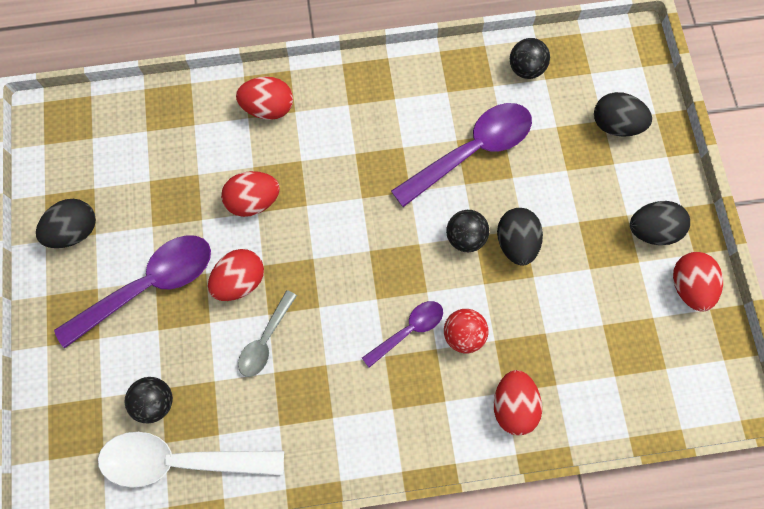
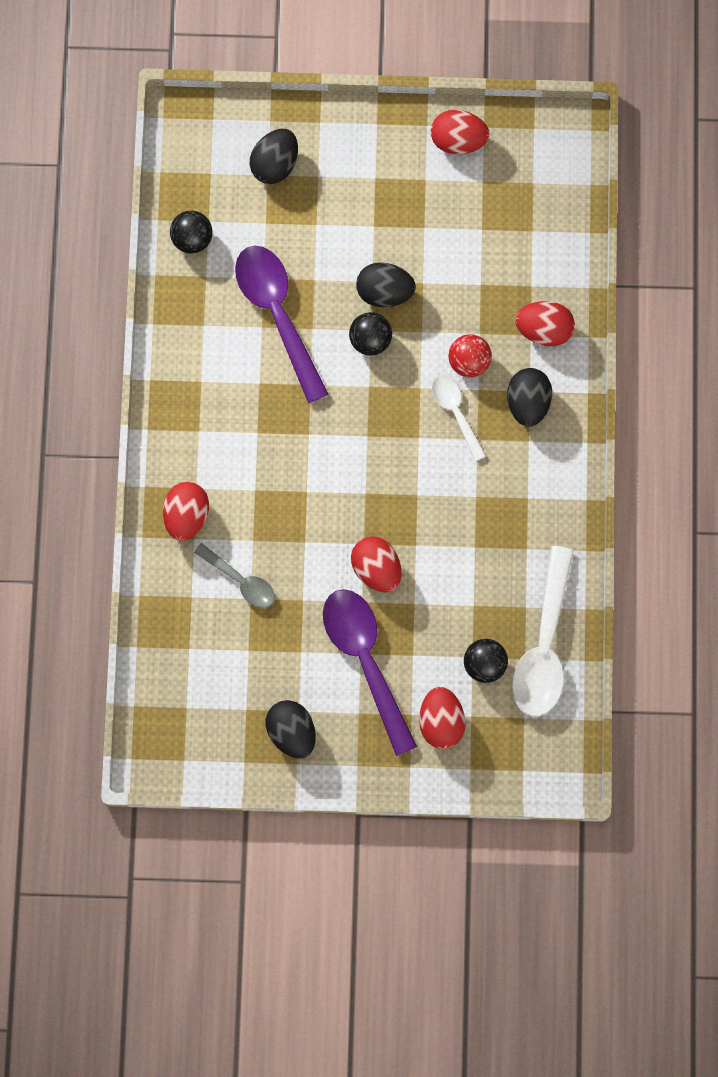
camera: 80 degrees left, 5 degrees up
red egg [221,171,280,217] -> red egg moved to [419,687,466,749]
grey spoon [238,290,297,377] -> grey spoon moved to [194,543,275,608]
purple spoon [362,301,443,368] -> white spoon [432,375,486,461]
black egg [630,201,690,245] -> black egg moved to [507,368,552,427]

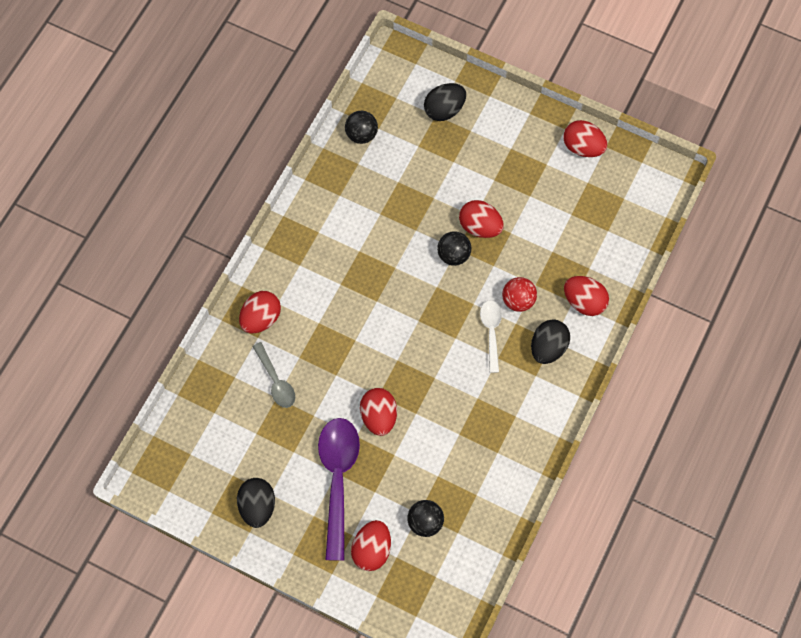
camera: 25 degrees right, 10 degrees down
purple spoon [235,246,328,403] -> none
black egg [356,262,416,307] -> red egg [459,200,504,238]
white spoon [512,546,574,716] -> none

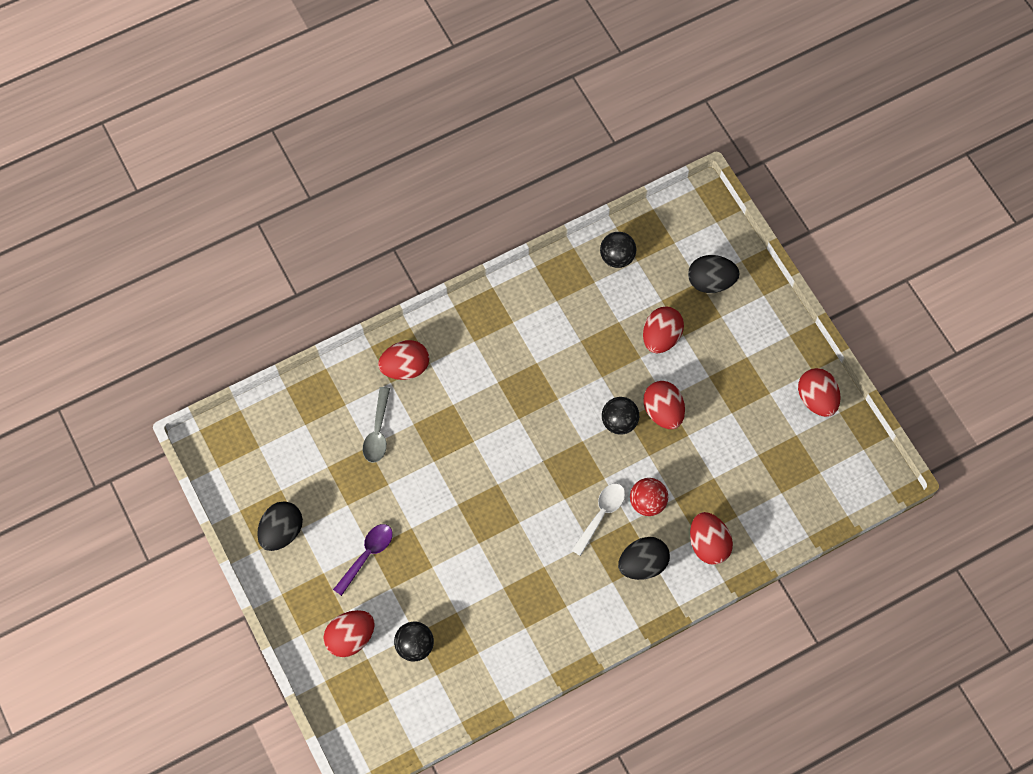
camera: 35 degrees right, 0 degrees up
purple spoon [318,418,360,561] -> purple spoon [333,524,393,596], size x0.55
red egg [360,388,397,436] -> red egg moved to [643,307,684,353]

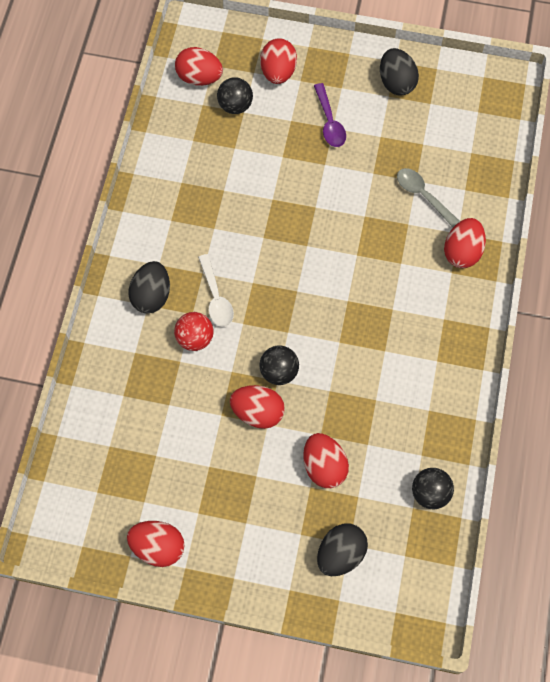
camera: 130 degrees right, 0 degrees up
red egg [690,512,733,565] -> red egg moved to [175,47,223,86]

